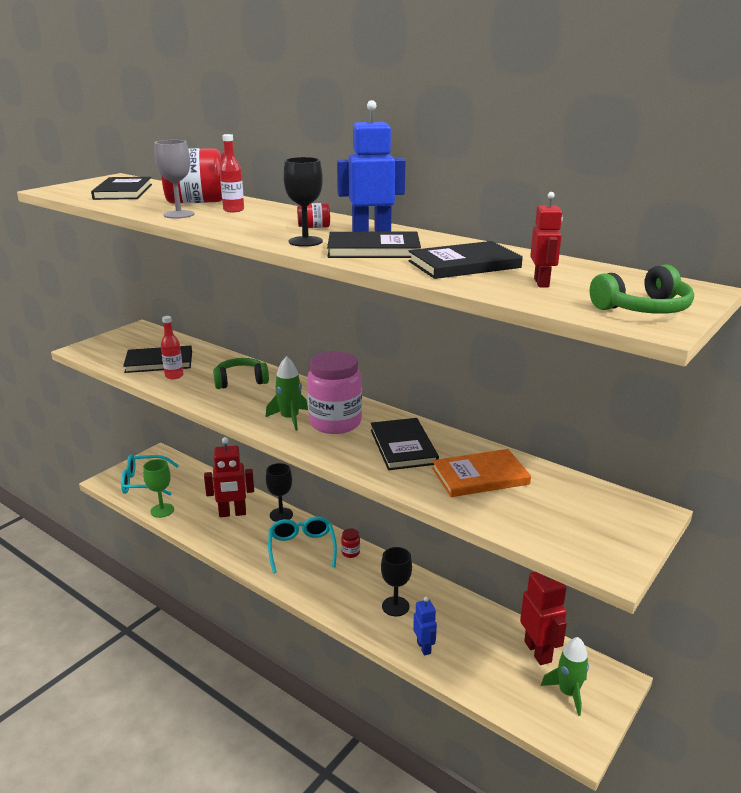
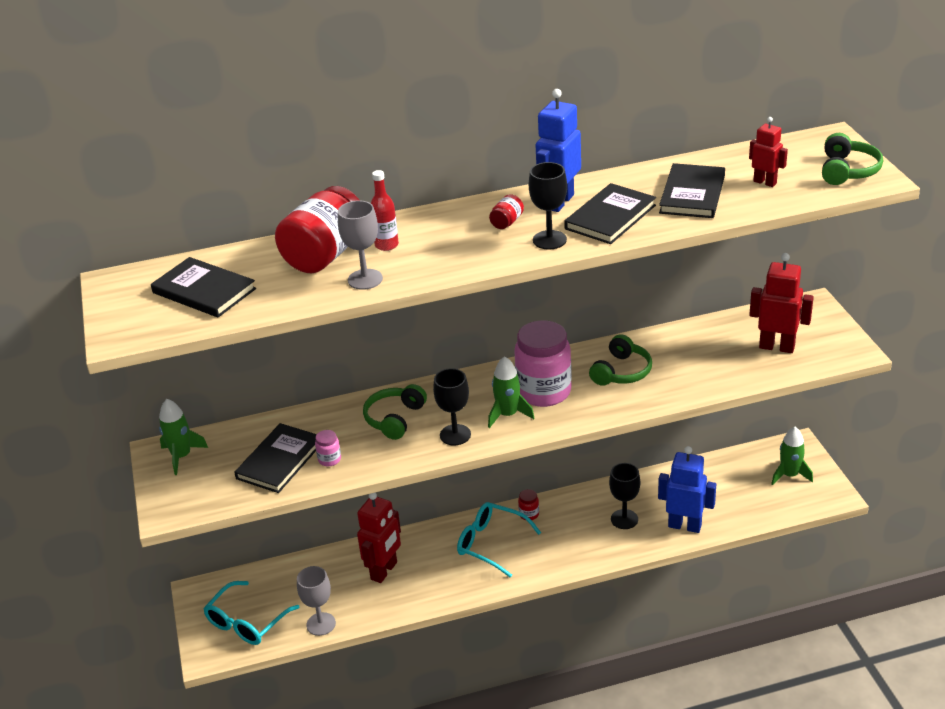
camera: 50 degrees left, 10 degrees up
green goblet [143,459,174,518] -> grey goblet [297,566,336,636]
red bottle [161,316,184,379] -> pink jar [315,430,341,466]
black goblet [266,463,293,522] -> black goblet moved to [433,368,471,445]
black book [371,418,439,470] -> green headphones [589,334,652,386]
blue robot [413,597,437,655] -> blue robot [658,446,716,533], size x1.69
orange book [432,449,531,497] -> none
red robot [520,572,567,665] -> red robot moved to [749,253,814,353]
none -> green rocket [159,399,208,475]

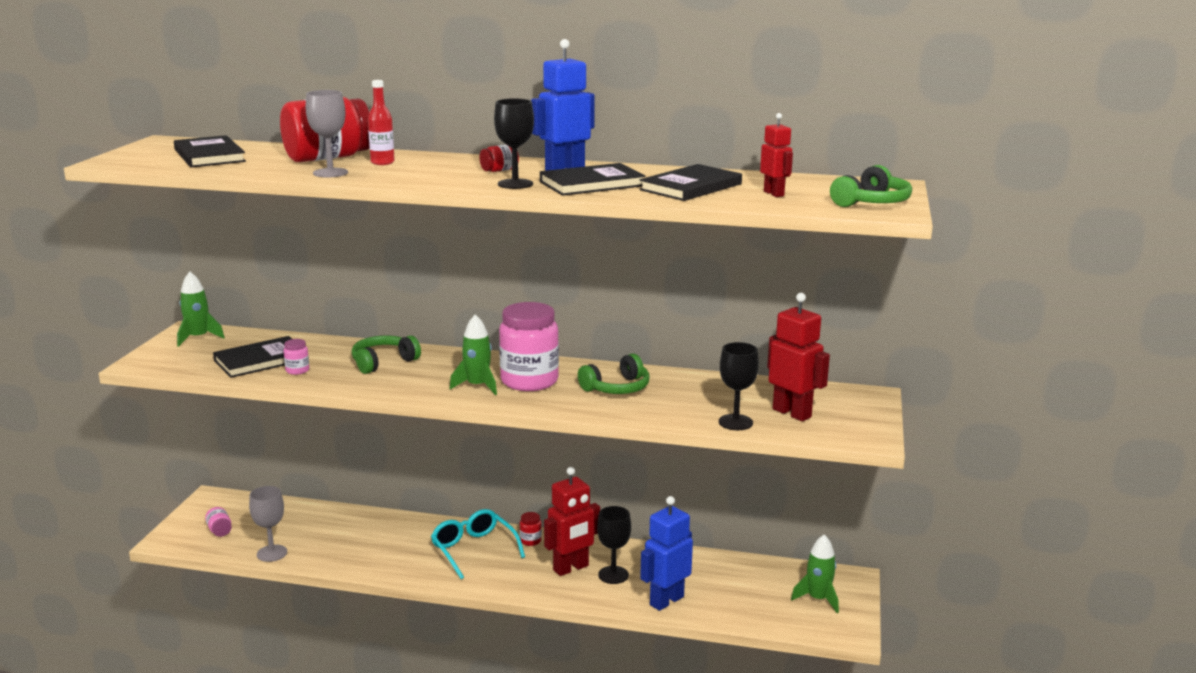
camera: 25 degrees right, 15 degrees down
turquoise glasses [203,581,300,645] -> pink jar [205,507,232,537]
red robot [357,493,401,583] -> red robot moved to [544,467,600,576]
black goblet [433,368,471,445] -> black goblet moved to [719,342,759,430]
blue robot [658,446,716,533] -> blue robot turned 90 degrees counterclockwise [640,496,693,611]

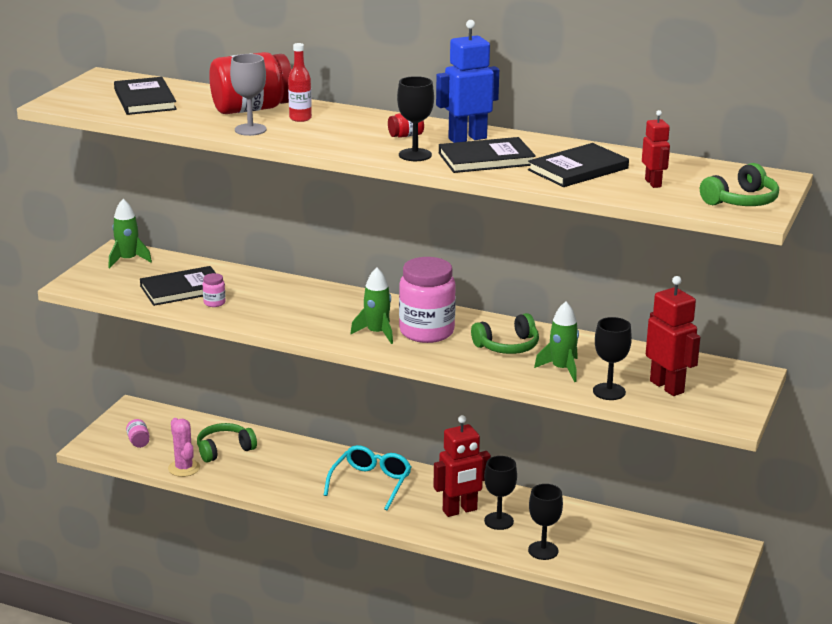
camera: 10 degrees right, 5 degrees up
grey goblet [249,486,287,562] -> pink cactus [168,418,200,477]
green headphones [352,335,421,374] -> green headphones moved to [197,423,257,463]
turquoise glasses [431,509,525,579] -> turquoise glasses turned 45 degrees clockwise [324,445,411,511]
red jar [520,512,542,546] -> none
blue robot [640,496,693,611] -> black goblet [528,484,563,560]
green rocket [791,534,839,613] -> green rocket moved to [534,302,579,382]

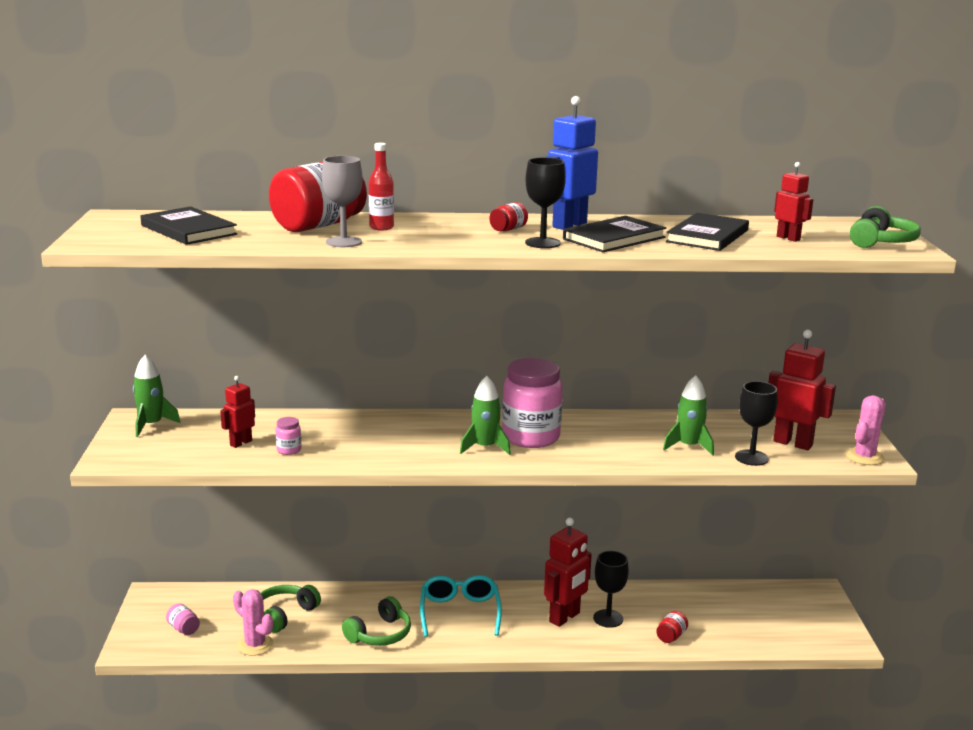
camera: 25 degrees left, 5 degrees down
black book [140,266,216,306] -> red robot [220,376,255,448]
green headphones [471,313,539,354] -> green headphones moved to [342,596,411,646]
black goblet [528,484,563,560] -> red jar [656,611,688,643]
none -> pink cactus [846,395,886,465]

